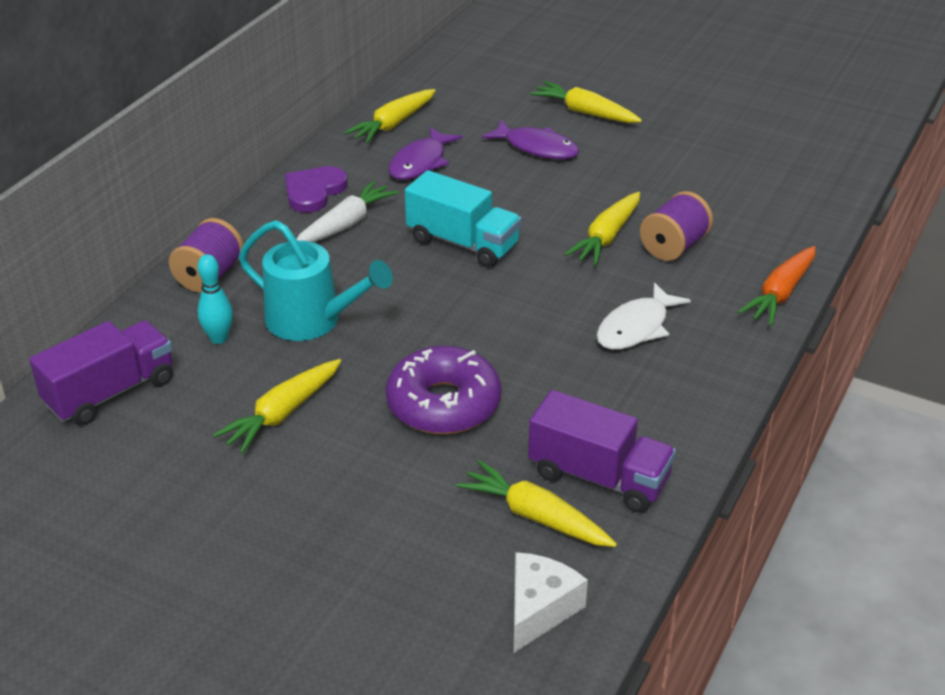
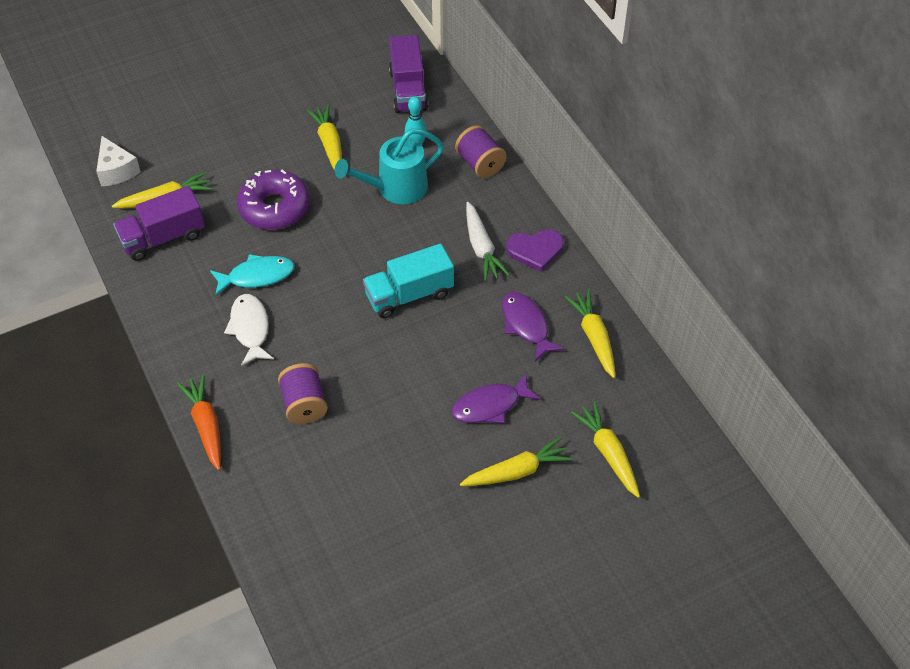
camera: 125 degrees right, 15 degrees up
purple heart [285,166,348,213] -> purple heart turned 105 degrees clockwise [506,229,564,272]
yellow carrot [564,192,640,266] -> yellow carrot moved to [571,401,640,498]
none -> turquoise fish [210,254,295,296]

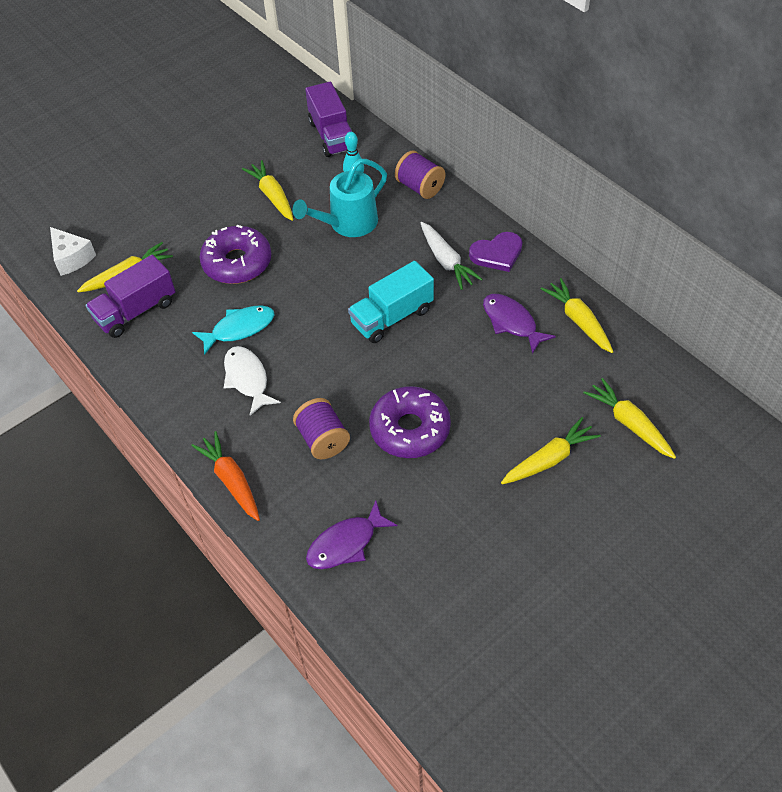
camera: 10 degrees left, 0 degrees up
purple fish [451,373,541,423] -> purple fish moved to [306,501,397,569]
none -> purple donut [369,386,451,458]

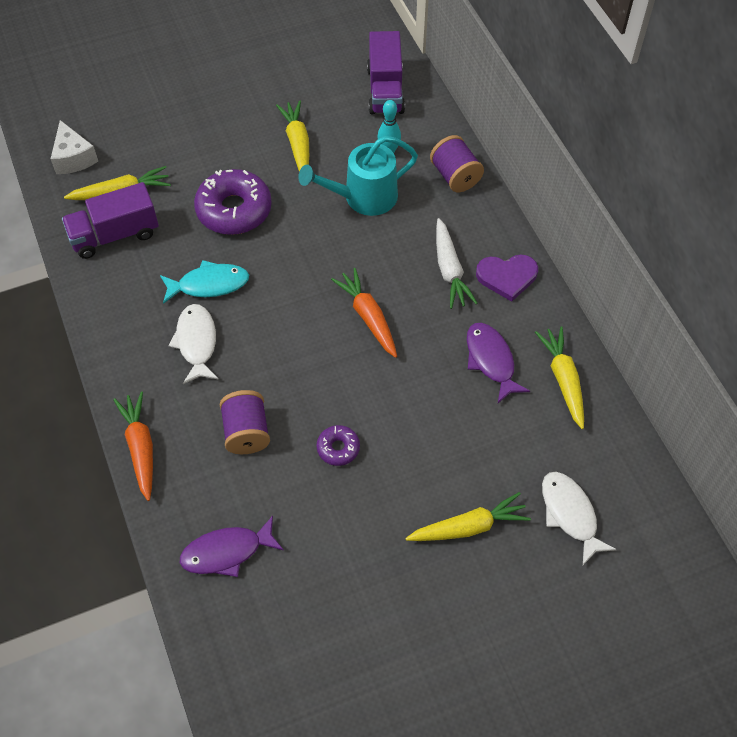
camera: 15 degrees right, 5 degrees up
turquoise truck [348,261,434,343] -> orange carrot [331,268,397,358]
purple donut [369,386,451,458] -> purple donut [317,425,360,466], size x0.50
yellow carrot [583,378,676,459] -> white fish [542,472,617,565]

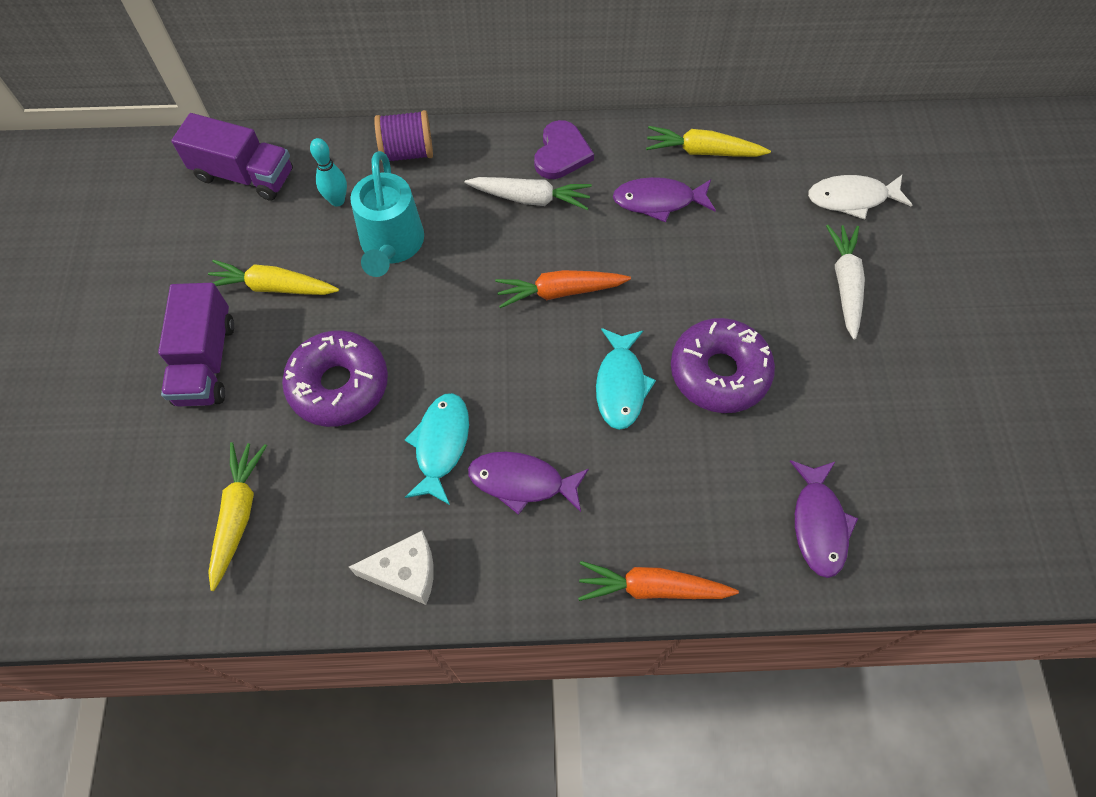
camera: 70 degrees left, 5 degrees up
white cheese [51,120,98,174] -> white cheese moved to [349,530,434,605]
purple truck [62,182,159,259] -> purple truck moved to [158,283,234,407]
white fish [168,304,219,384] -> purple fish [468,452,589,515]
purple spool [219,390,270,454] -> none
purple donut [317,425,360,466] -> purple donut [671,318,775,413], size x2.01
yellow carrot [405,492,531,541] -> white carrot [826,225,865,340]
none -> turquoise fish [596,328,656,430]

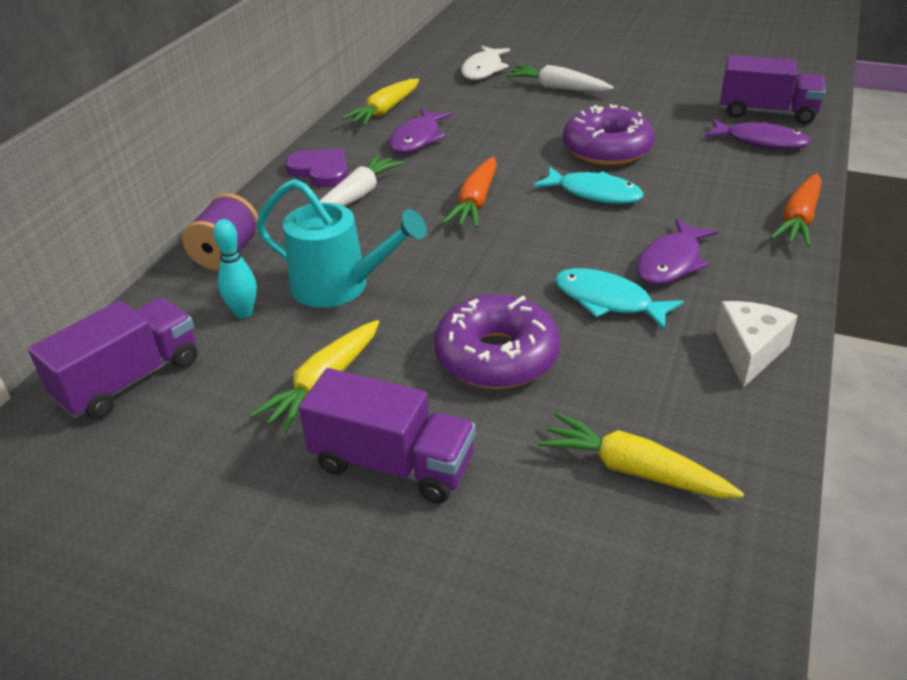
camera: 65 degrees left, 25 degrees down
none -> purple truck [720,55,826,124]

